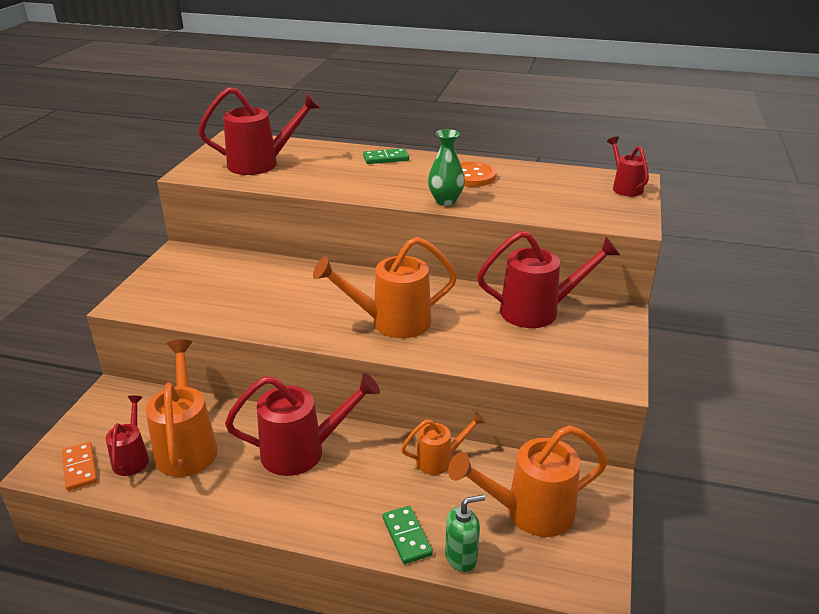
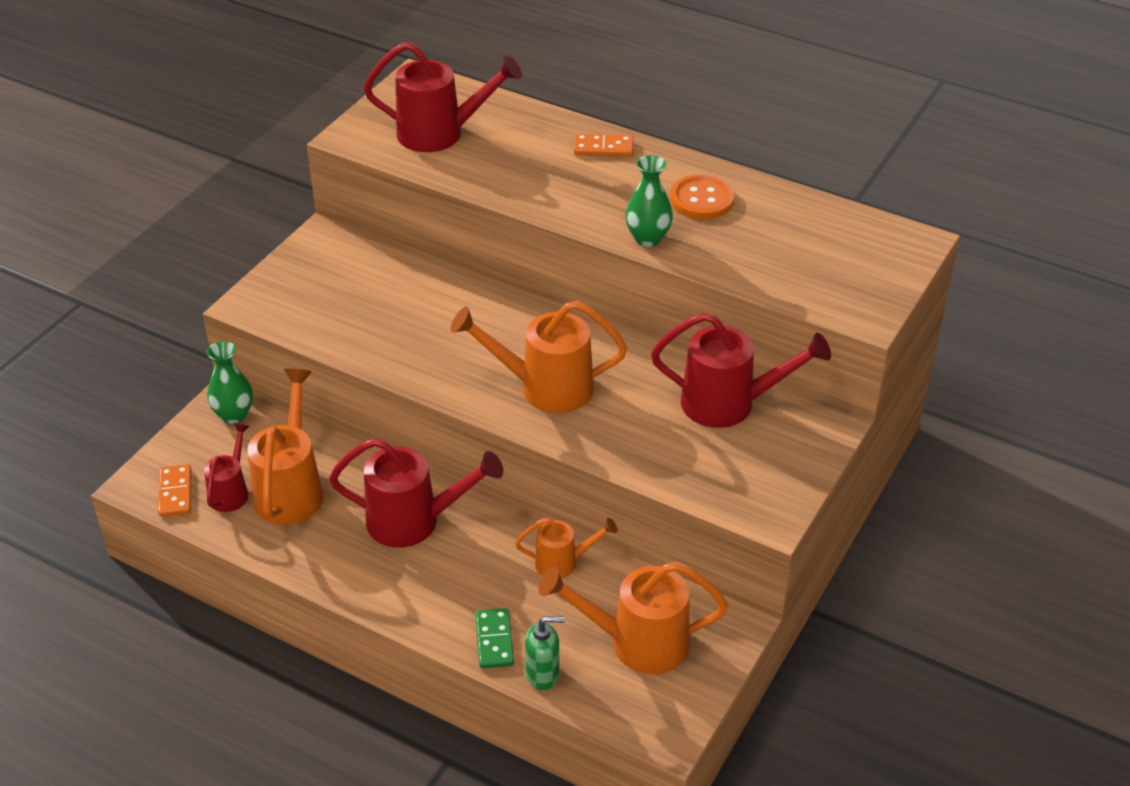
camera: 15 degrees right, 10 degrees up
green domino [363,148,409,164] -> orange domino [574,133,633,157]
red watering can [607,136,649,196] -> none
none -> green vase [207,341,253,424]

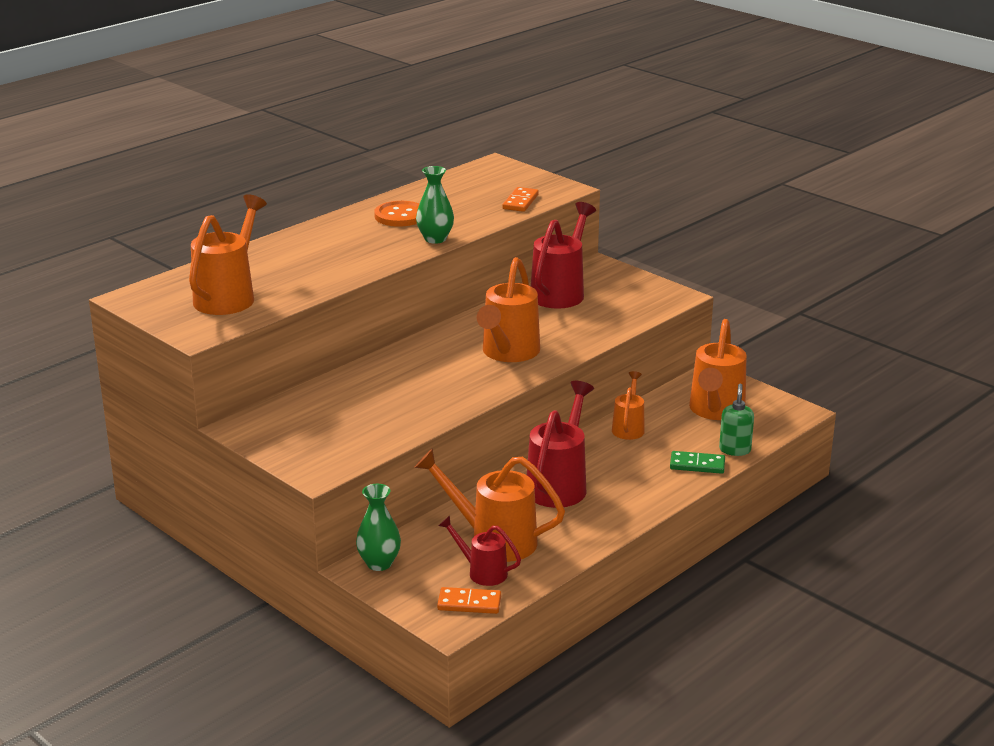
camera: 75 degrees left, 15 degrees down
red watering can [364,42,522,152] -> orange watering can [189,194,267,315]
orange domino [574,133,633,157] -> orange domino moved to [503,187,539,212]

